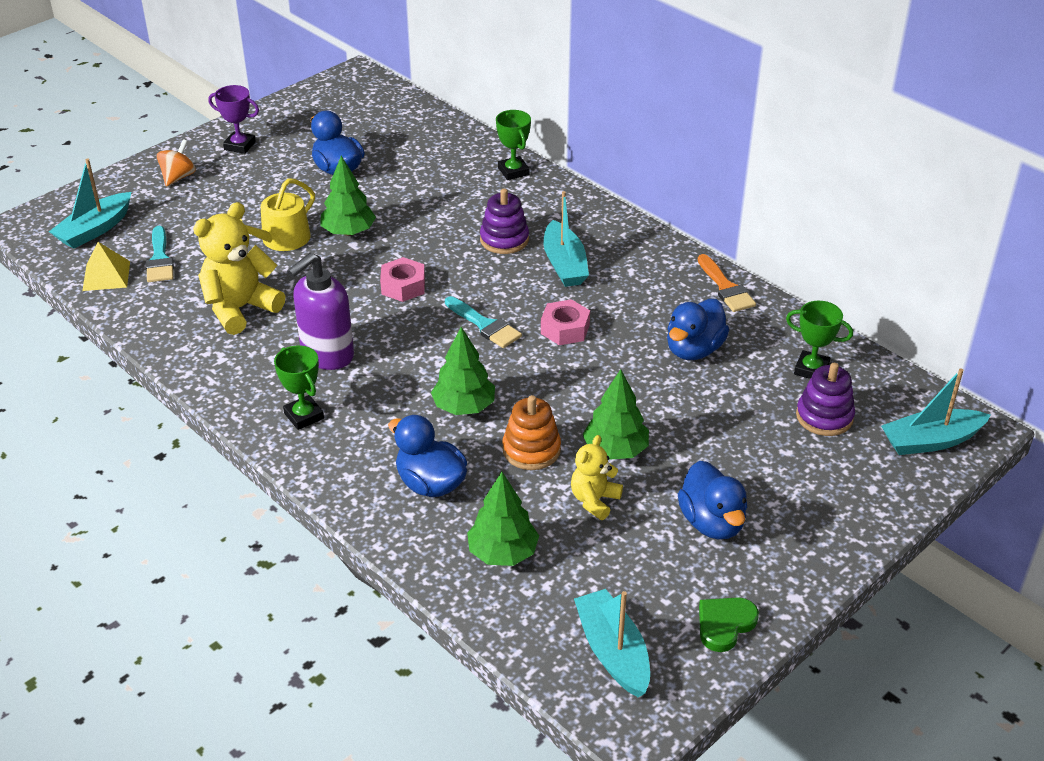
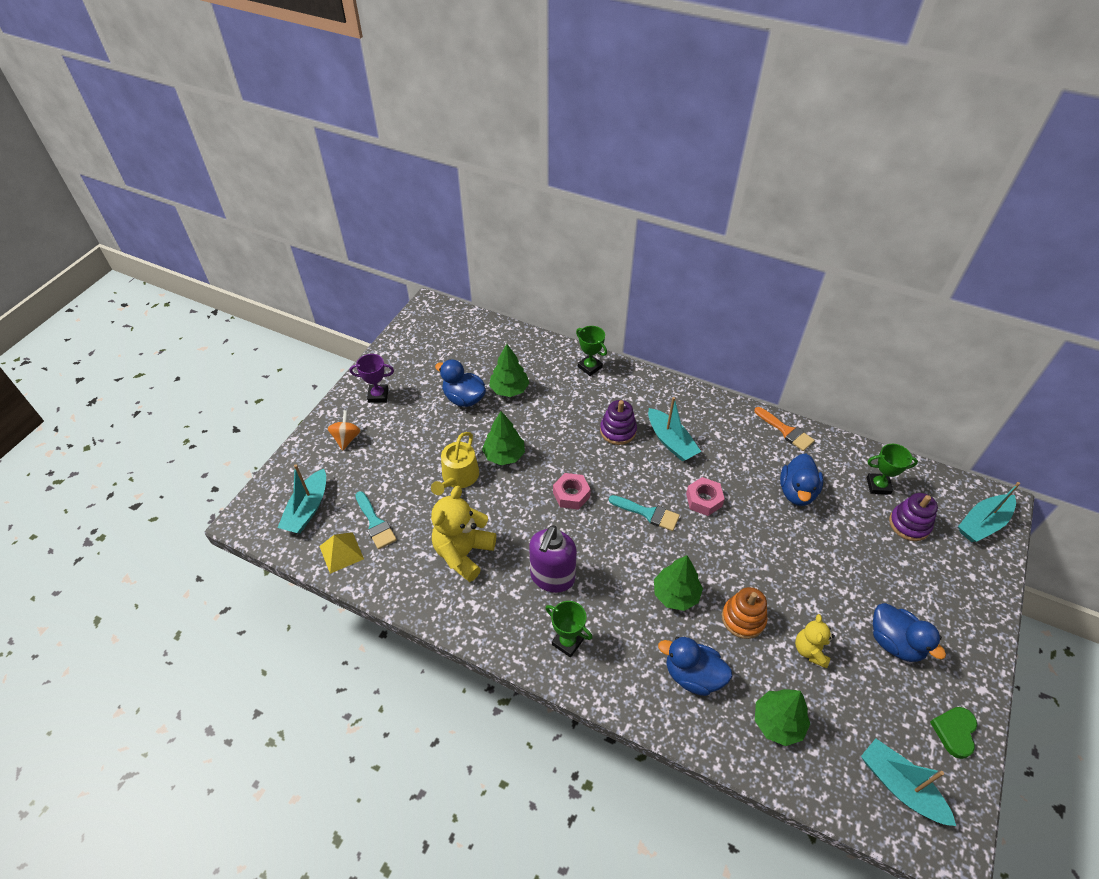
camera: 20 degrees left, 10 degrees up
green tree [583,369,649,460] -> green tree moved to [489,344,529,397]

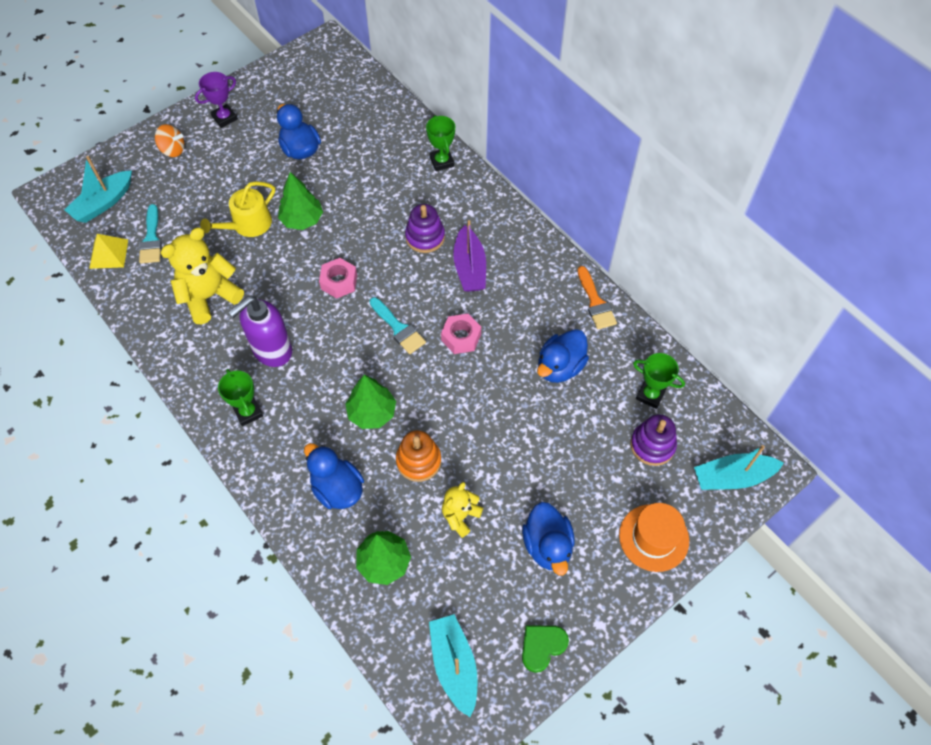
camera: 25 degrees right, 10 degrees up
orange spinning top [328,410,361,451] -> orange spinning top turned 75 degrees clockwise [155,124,185,157]
purple trophy [350,354,394,403] -> purple trophy turned 60 degrees counterclockwise [195,72,238,128]
green tree [489,344,529,397] -> none
turquoise boat [648,397,701,461] -> purple boat [453,220,486,292]
none -> orange hat [619,503,689,572]

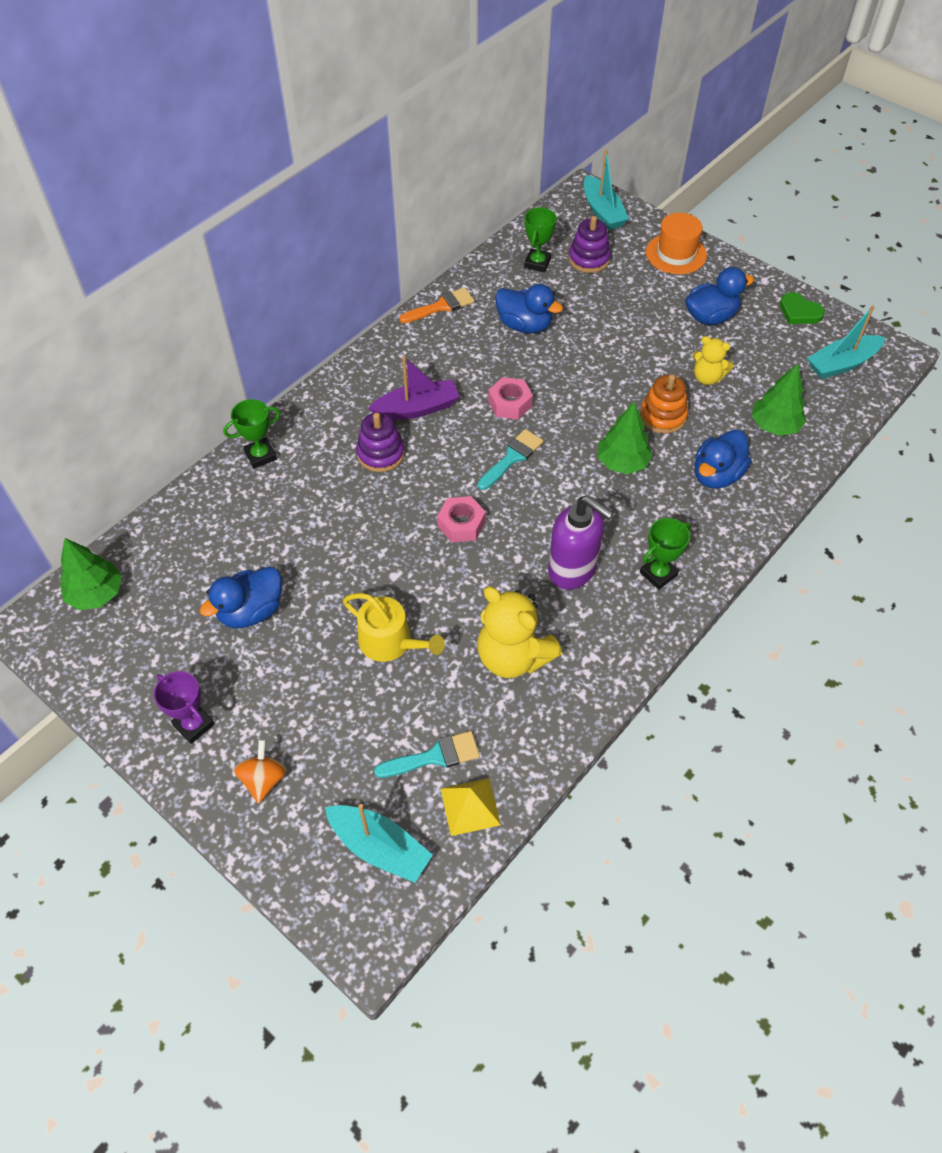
camera: 100 degrees left, 5 degrees down
green tree [278,172,323,230] -> green tree moved to [60,538,122,610]

